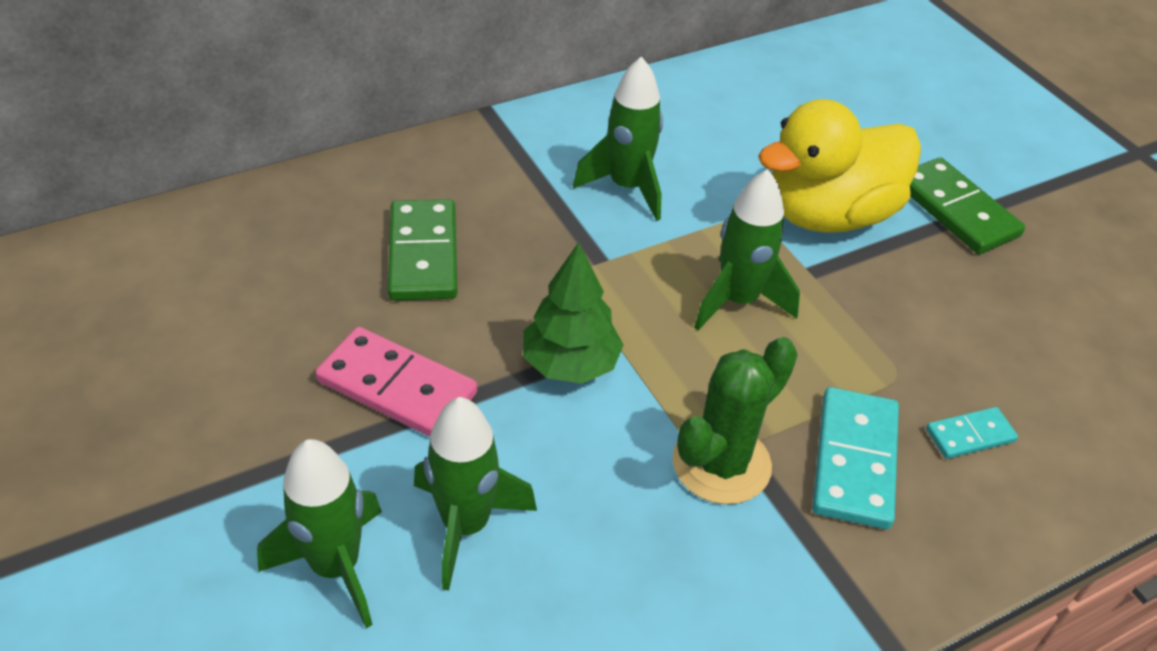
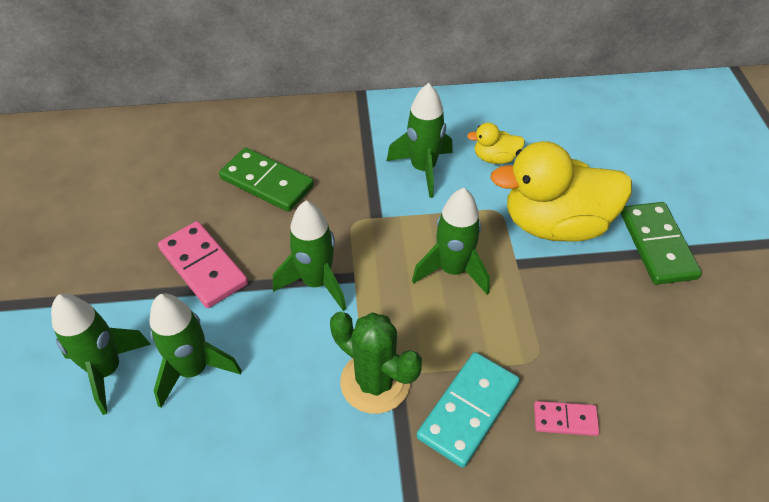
camera: 25 degrees right, 5 degrees up
green domino [388,199,458,301] -> green domino turned 75 degrees counterclockwise [219,147,314,212]
green tree [523,242,624,384] -> green rocket [273,201,346,311]
green cactus [673,337,798,504] -> green cactus turned 60 degrees clockwise [330,312,422,414]
turquoise domino [926,407,1018,459] -> pink domino [534,401,599,436]
none -> yellow duck [467,122,525,164]

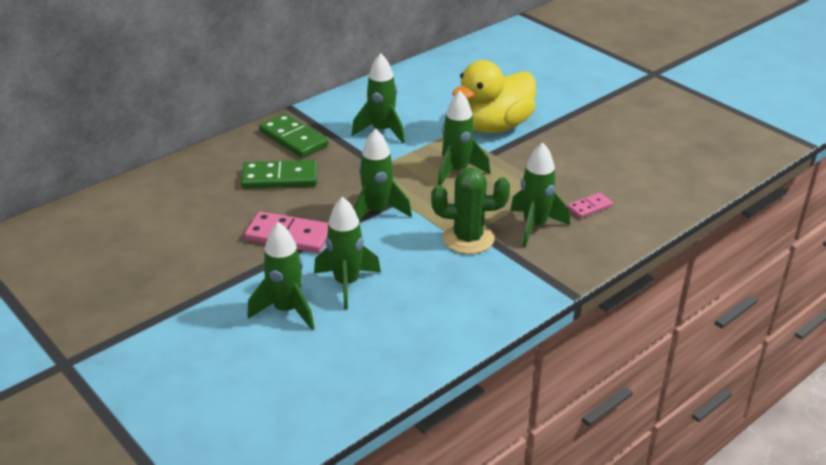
camera: 35 degrees left, 15 degrees down
turquoise domino [417,352,520,468] -> green rocket [510,142,570,247]
yellow duck [467,122,525,164] -> none
green domino [621,202,702,285] -> green domino moved to [259,113,329,158]

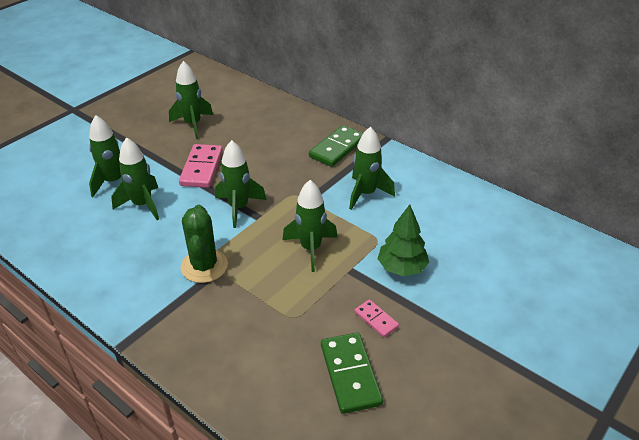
camera: 80 degrees right, 5 degrees up
green domino [241,160,318,189] -> green domino moved to [321,333,383,414]
yellow duck [452,60,536,133] -> green tree [378,204,429,276]
green rocket [510,142,570,247] -> green rocket moved to [169,61,213,139]
pink domino [567,193,613,218] -> pink domino moved to [354,299,399,337]

